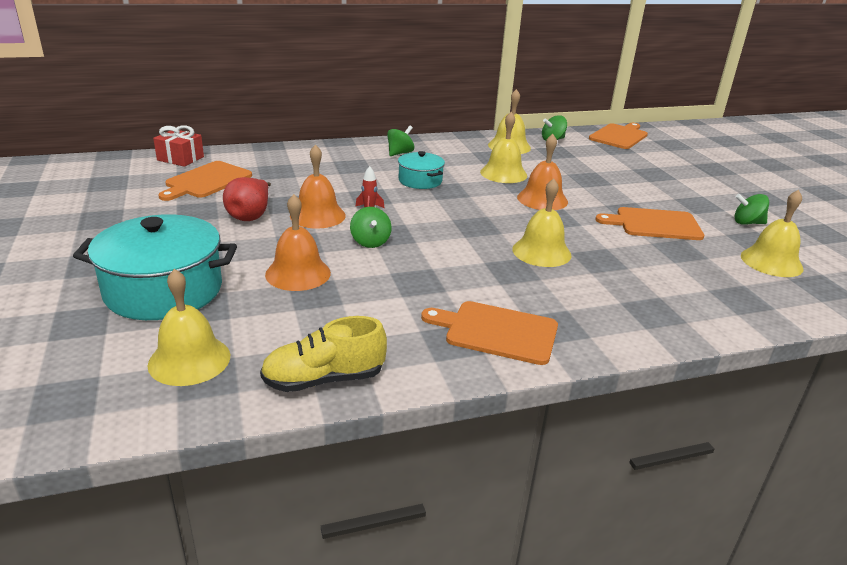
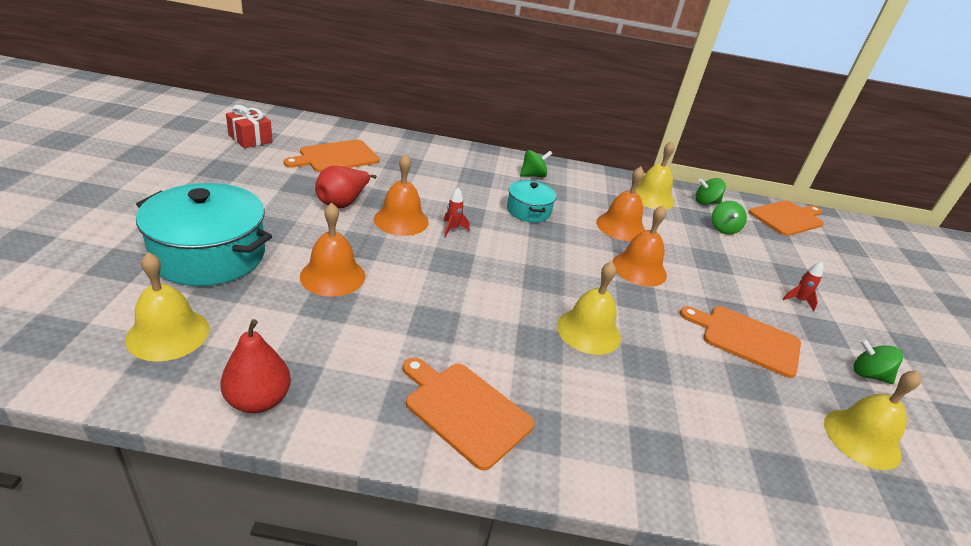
camera: 20 degrees right, 5 degrees up
red gift [153,125,204,167] -> red gift moved to [226,105,273,148]
yellow shoe [260,316,387,392] -> red pear [220,319,291,413]
green spinning top [350,207,392,248] -> green spinning top moved to [712,201,747,235]
yellow bell [480,112,527,183] -> orange bell [596,167,645,241]
none -> red rocket [783,262,823,311]

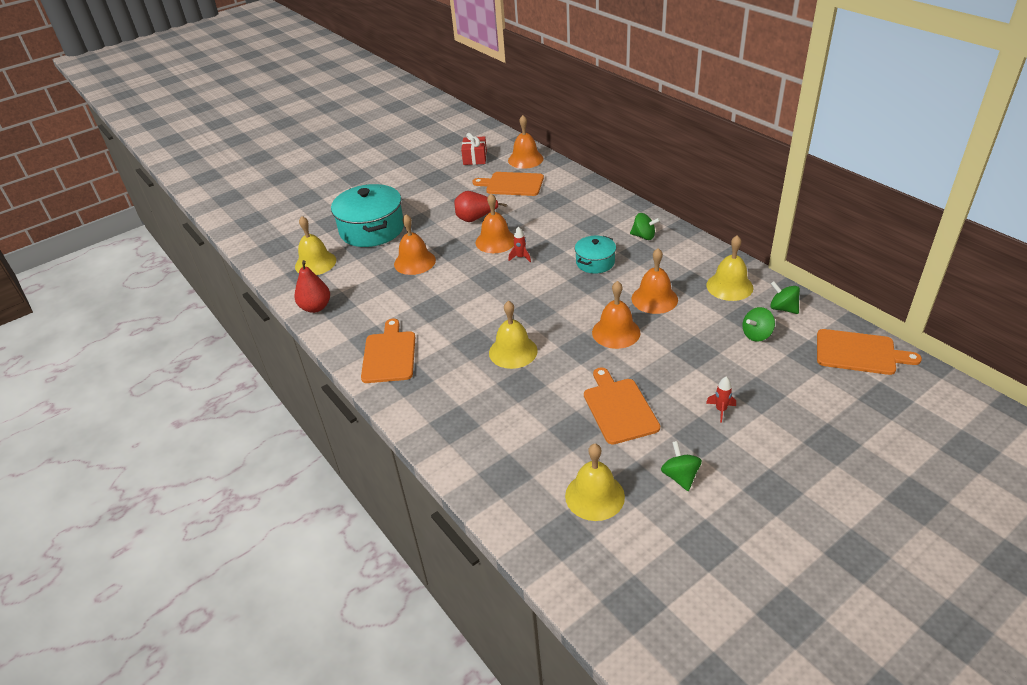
camera: 55 degrees right, 5 degrees up
none -> orange bell [508,115,543,169]

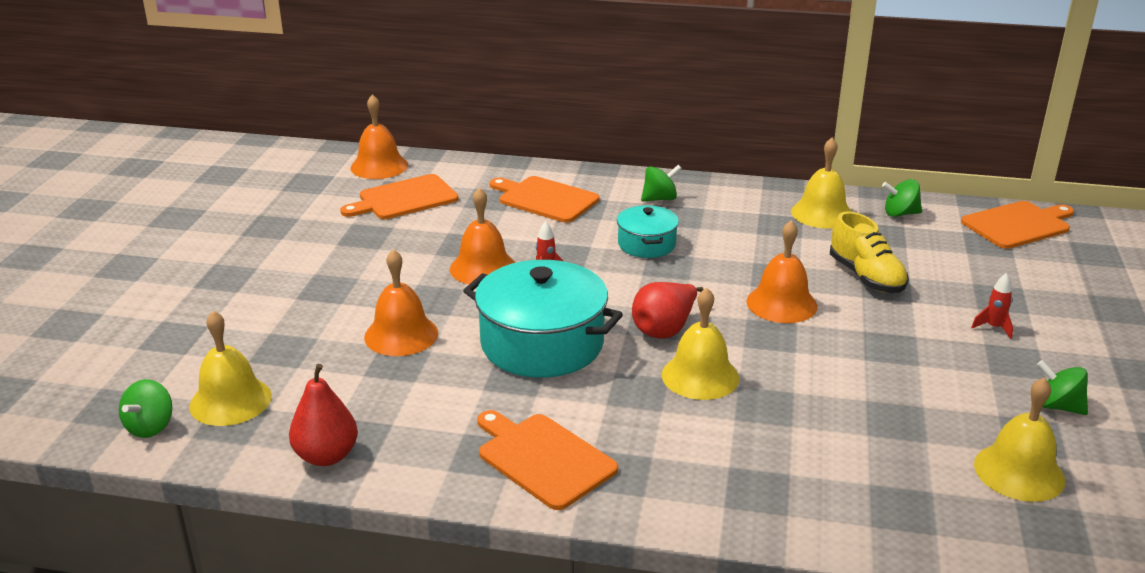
camera: 45 degrees left, 10 degrees down
turquoise pot [331,184,404,247] -> turquoise pot moved to [463,260,623,378]
red pear [454,191,507,222] -> red pear moved to [632,282,704,339]
red gift [461,133,487,165] -> none
orange cutting board [584,367,660,445] -> orange cutting board moved to [490,176,599,223]
orange bell [632,248,678,314] -> none
green spinning top [742,307,775,342] -> green spinning top moved to [119,379,172,438]
none -> yellow shoe [830,211,909,293]

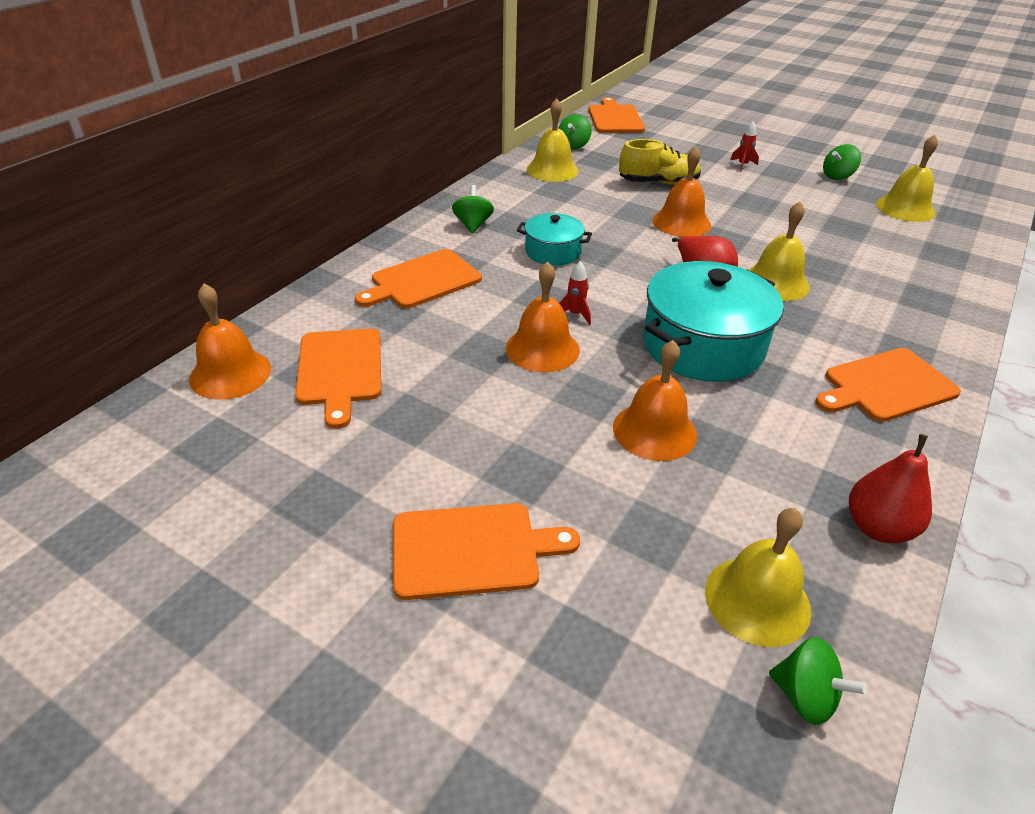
camera: 70 degrees left, 10 degrees up
none -> orange cutting board [393,503,580,600]

